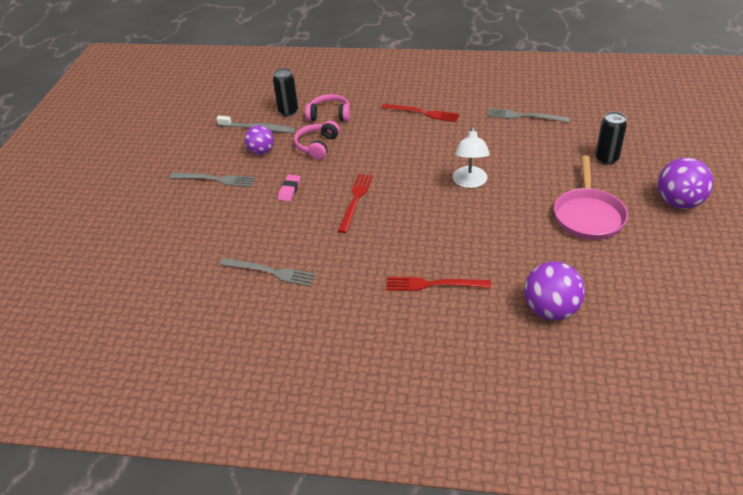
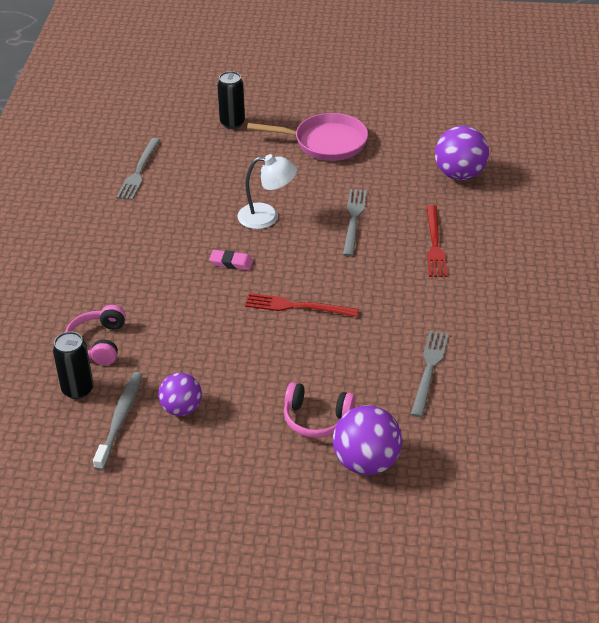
camera: 95 degrees left, 0 degrees up
grey fork [170,173,255,187] -> grey fork moved to [343,189,367,257]
pink eraser [278,175,300,202] -> pink eraser moved to [209,250,253,270]
pink headphones [294,121,340,160] -> pink headphones moved to [284,382,355,438]
red fork [381,104,460,122] -> none
purple ball [658,158,713,209] -> purple ball moved to [333,405,402,475]

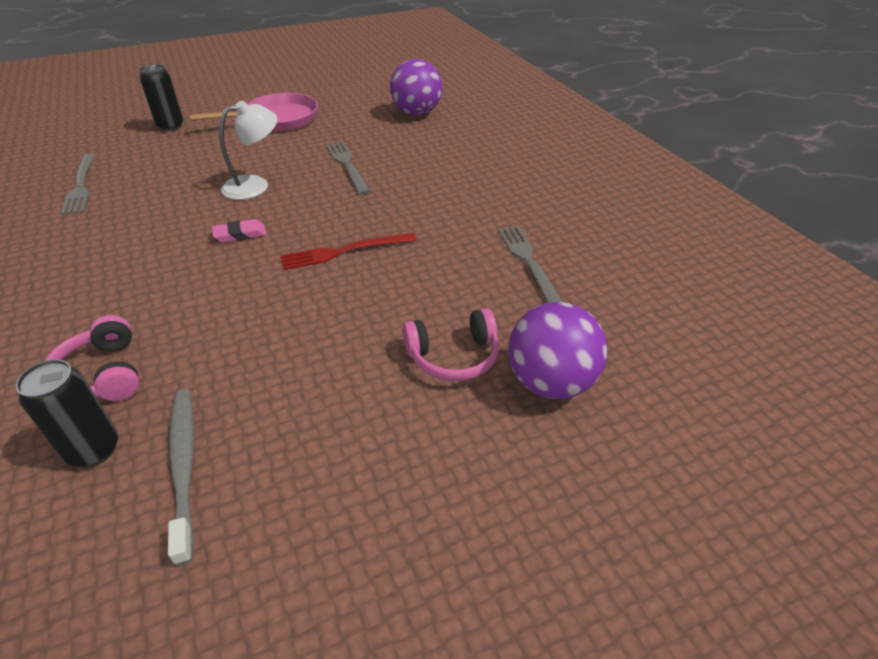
camera: 30 degrees left, 0 degrees up
purple ball [158,373,202,416] -> none
red fork [426,205,447,277] -> none

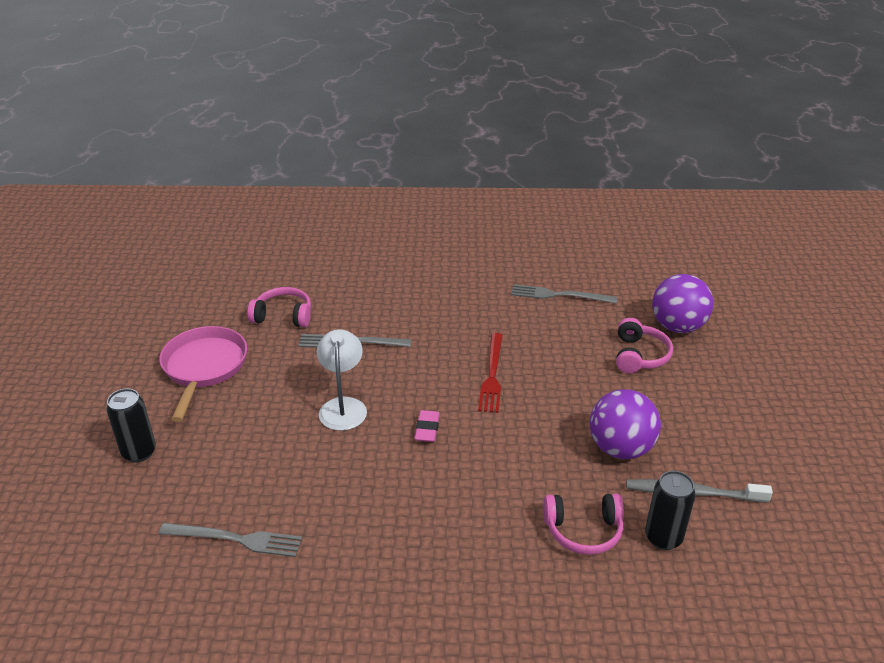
camera: 65 degrees left, 5 degrees down
purple ball [390,59,442,116] -> purple ball moved to [590,389,661,459]
none -> pink headphones [247,287,311,327]

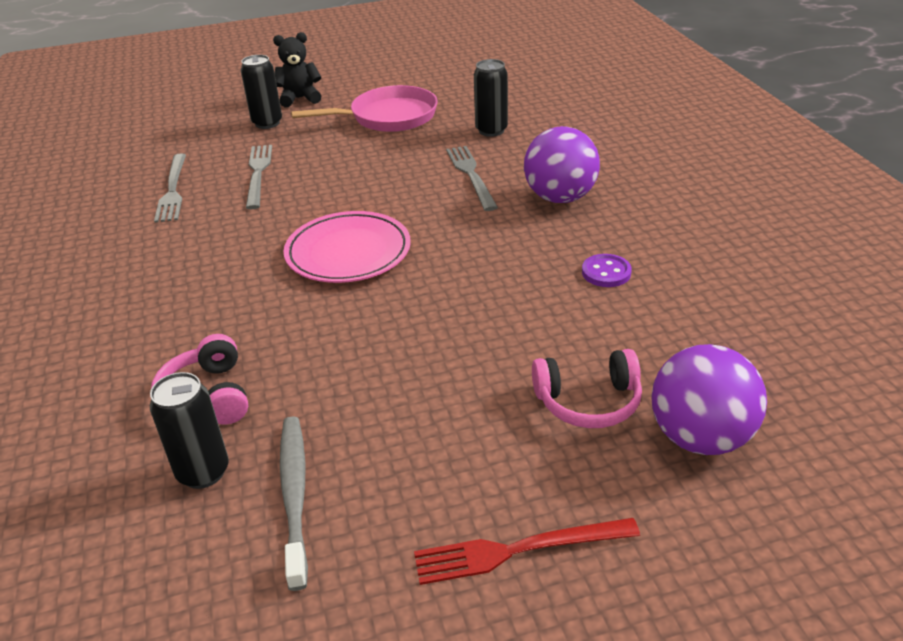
camera: 75 degrees right, 0 degrees up
pink headphones [247,287,311,327] -> black can [474,59,508,137]
white lamp [317,329,367,431] -> none
pink eraser [415,410,440,442] -> pink plate [283,211,411,283]
red fork [478,333,502,413] -> red fork moved to [414,518,640,585]
grey fork [511,284,617,304] -> grey fork moved to [246,145,272,209]
purple ball [590,389,661,459] -> purple ball moved to [524,126,600,203]
none -> black teddy bear [273,32,321,107]
none -> purple button [582,254,632,287]

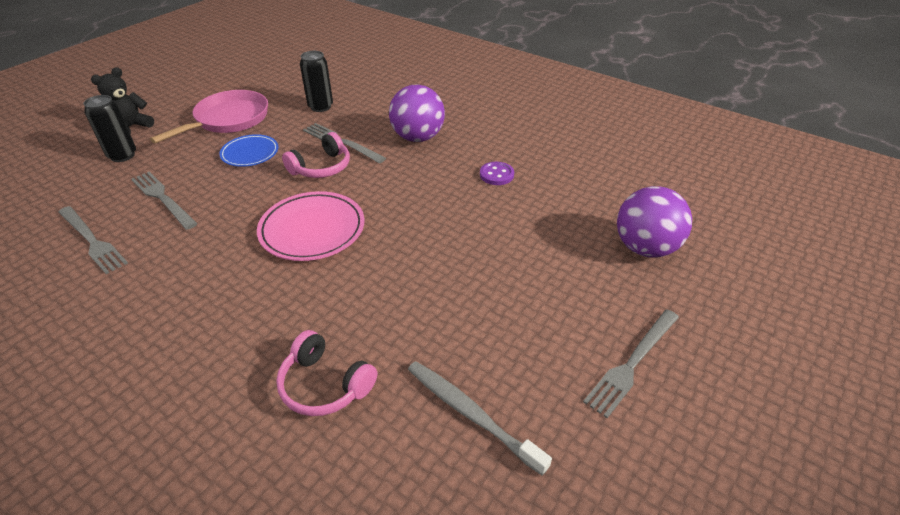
camera: 40 degrees left, 5 degrees up
black can [150,372,229,489] -> none
red fork [414,518,640,585] -> grey fork [583,309,679,418]
pink headphones [532,349,642,428] -> pink headphones moved to [282,132,350,178]
none -> blue plate [219,134,278,167]

